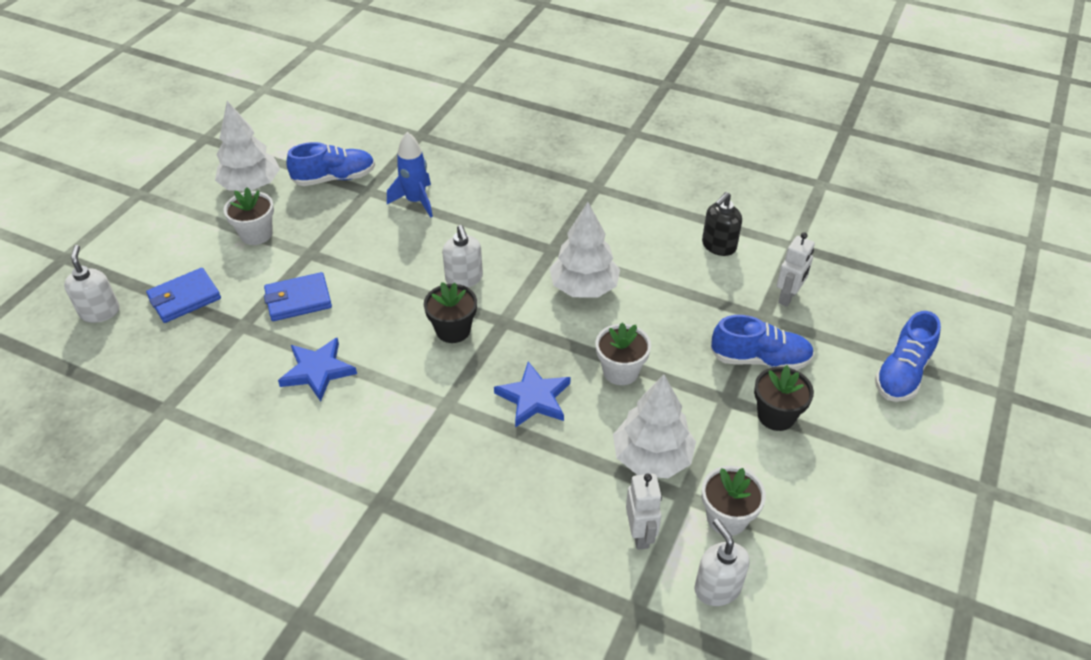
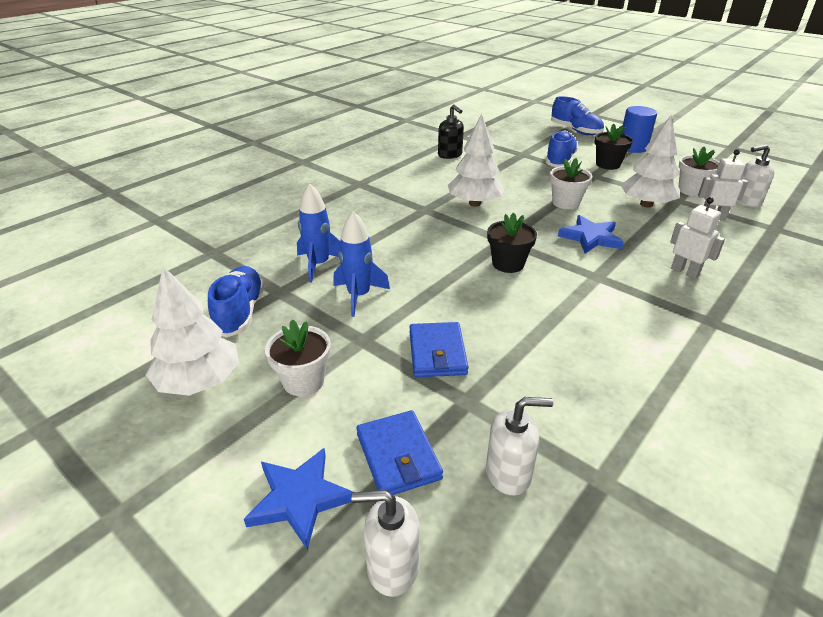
camera: 75 degrees left, 10 degrees down
blue star [278,338,357,401] -> blue star moved to [244,448,353,550]
white soap dispenser [442,225,483,287] -> white soap dispenser moved to [486,397,553,496]
white robot [776,232,815,307] -> white robot moved to [670,197,725,279]
none -> blue rocket [333,211,390,317]
none -> blue cylinder [622,106,657,153]

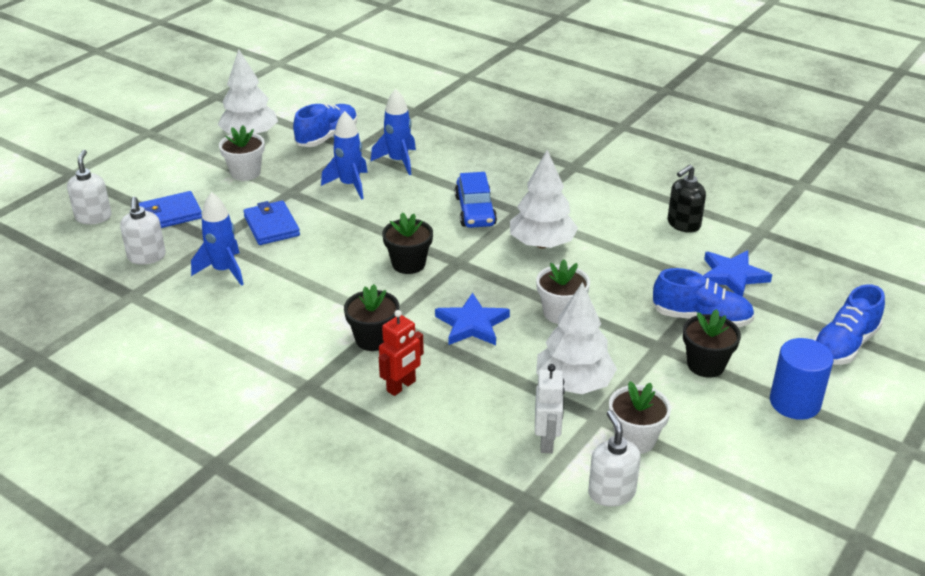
camera: 85 degrees right, 0 degrees up
blue shoe [208,266,265,337] -> blue shoe turned 45 degrees counterclockwise [293,103,357,147]
blue star [244,448,353,550] -> blue star moved to [703,250,772,297]
blue wallet [409,322,468,377] -> blue wallet turned 75 degrees clockwise [243,201,300,245]
white robot [670,197,725,279] -> red robot [379,310,424,396]
none -> blue rocket [191,192,244,286]
none -> black flower pot [344,284,399,351]
none -> blue car [455,172,497,228]

